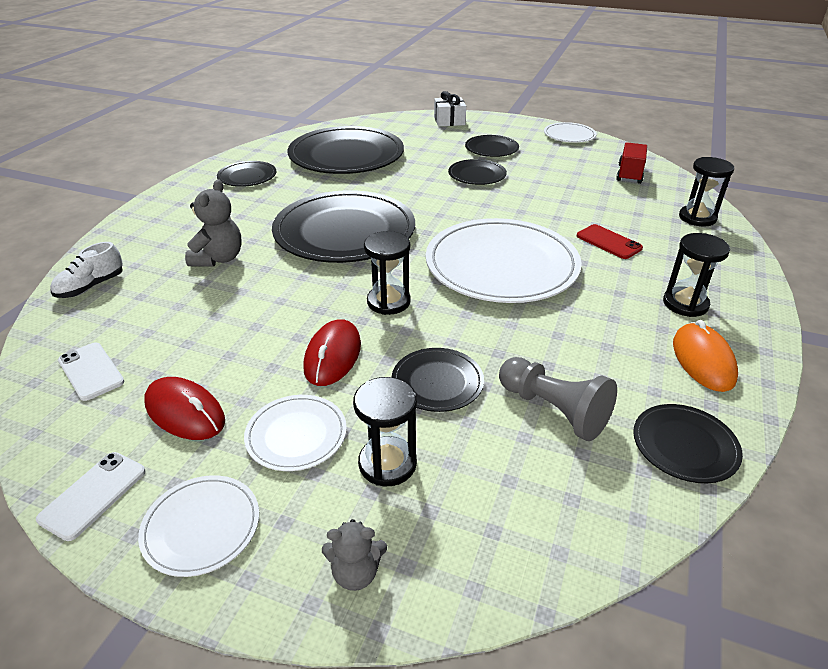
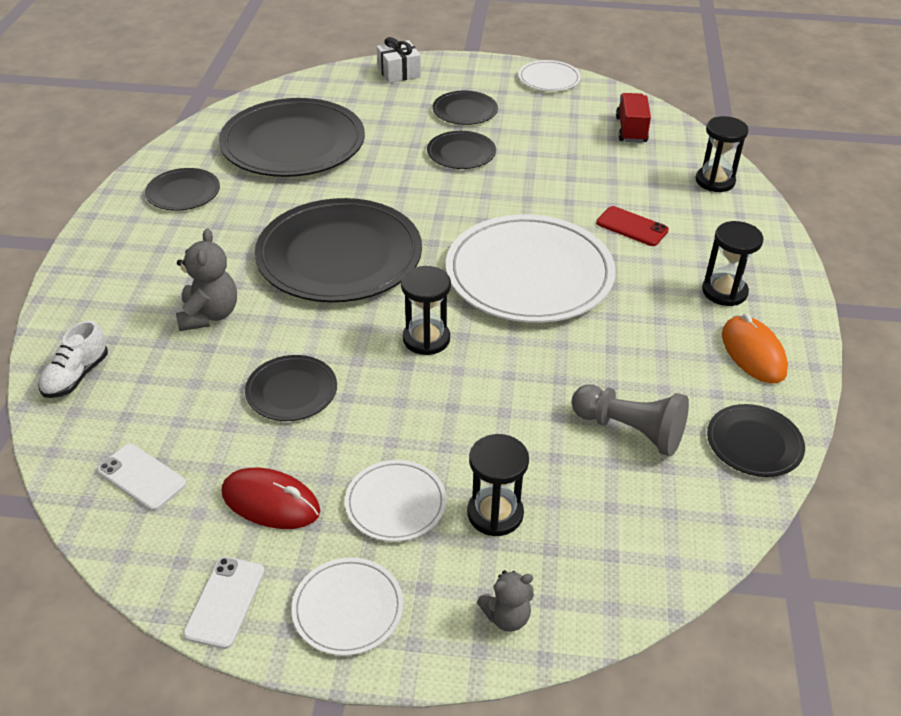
camera: 15 degrees left, 5 degrees up
red mouse [303,320,361,386] -> none
black plate [392,348,484,412] -> black plate moved to [245,355,337,421]

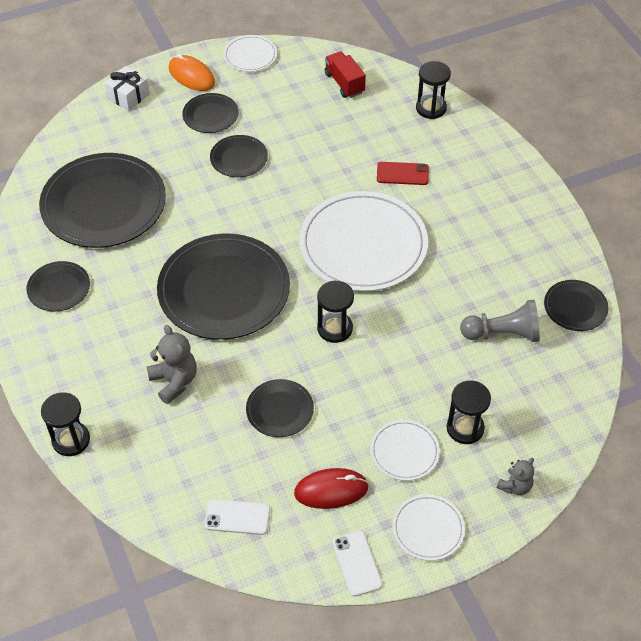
camera: 30 degrees left, 10 degrees up
white shoe [38,320,108,398] -> none
black hourglass [702,221,763,306] -> black hourglass moved to [41,392,90,456]
orange mouse [722,314,788,384] -> orange mouse moved to [169,54,215,91]

